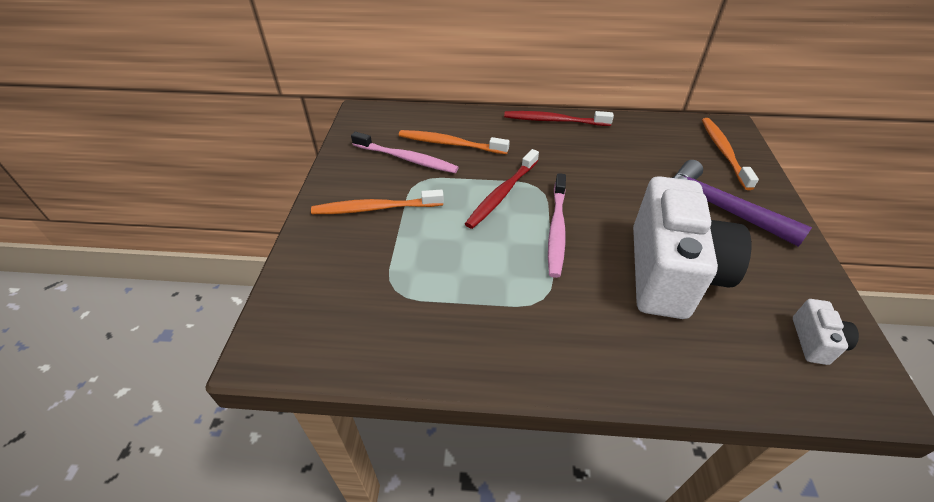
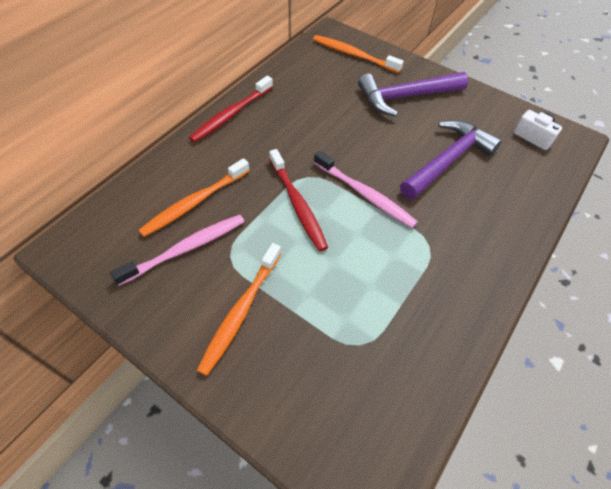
camera: 60 degrees left, 10 degrees up
white camera [633,176,751,319] -> purple hammer [400,120,502,200]

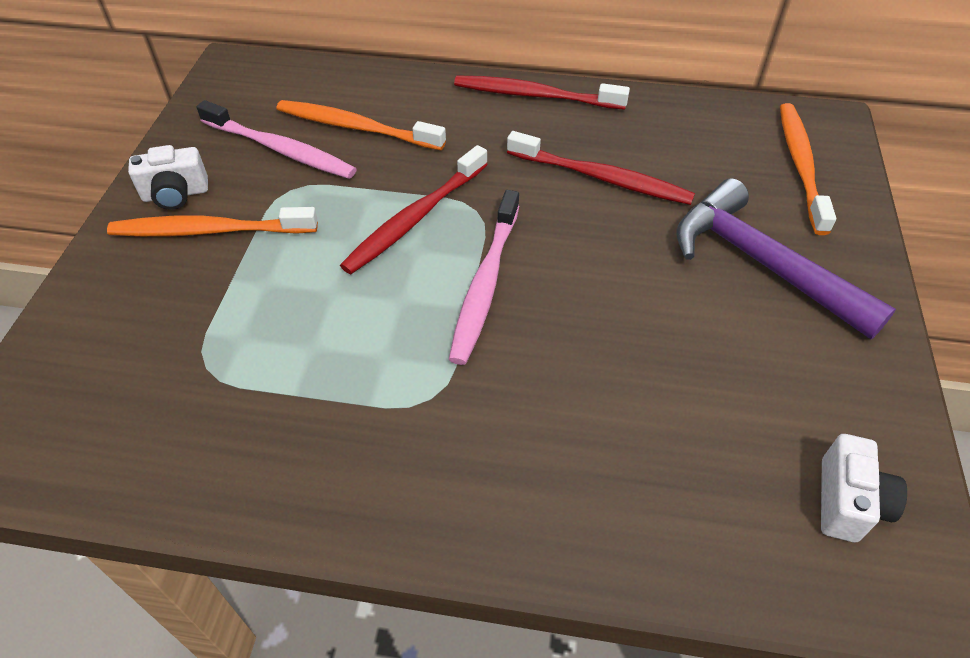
camera: 65 degrees right, 5 degrees down
purple hammer [400,120,502,200] -> none
none -> white camera [128,145,208,210]
none -> red toothbrush [507,131,695,205]

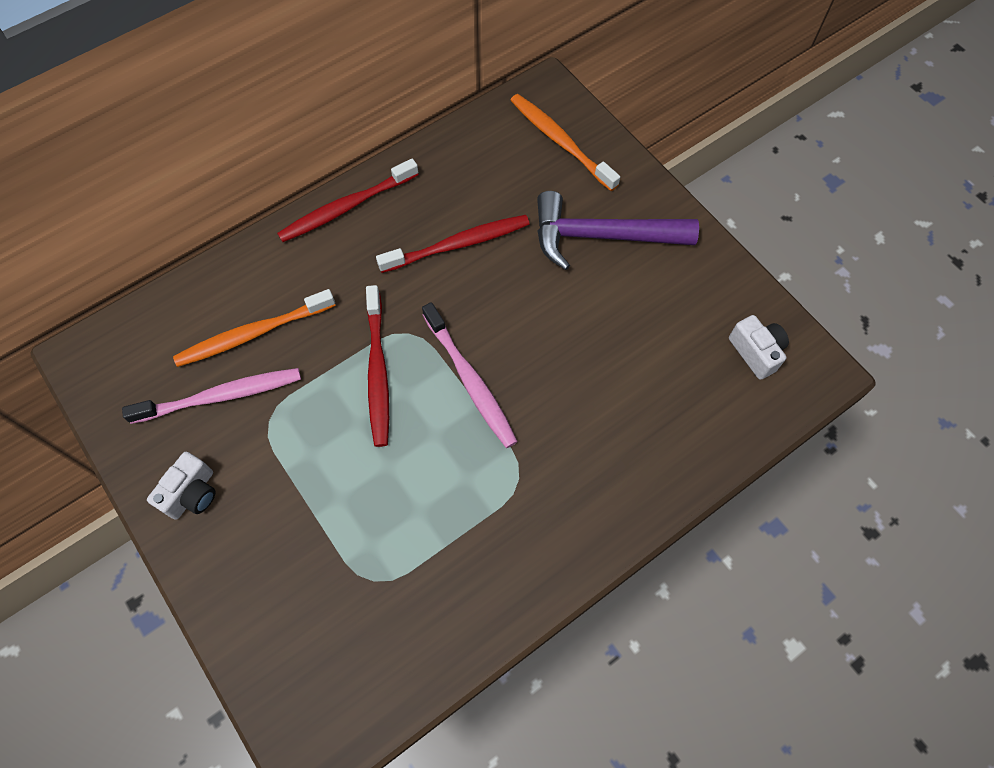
camera: 45 degrees left, 15 degrees up
orange toothbrush [107,207,318,237] -> none

